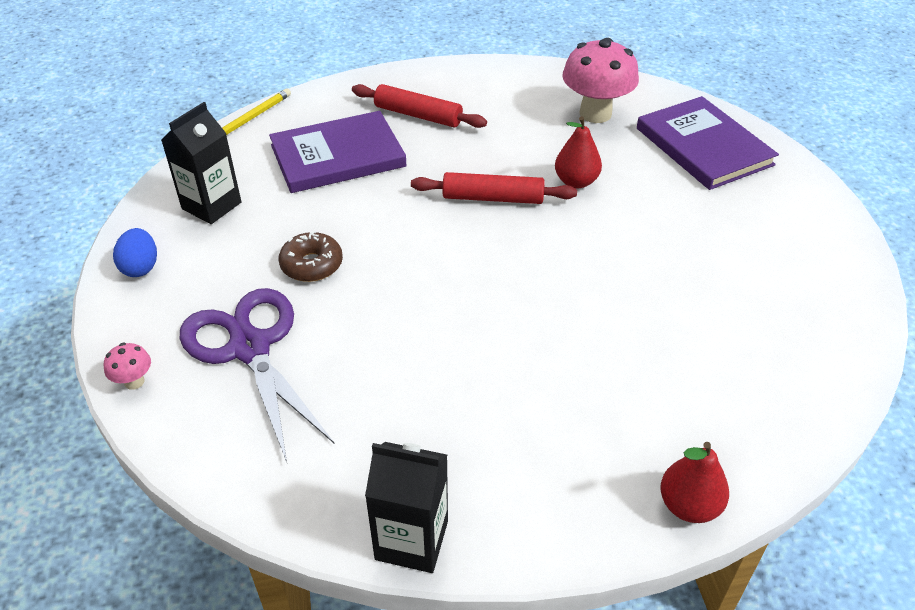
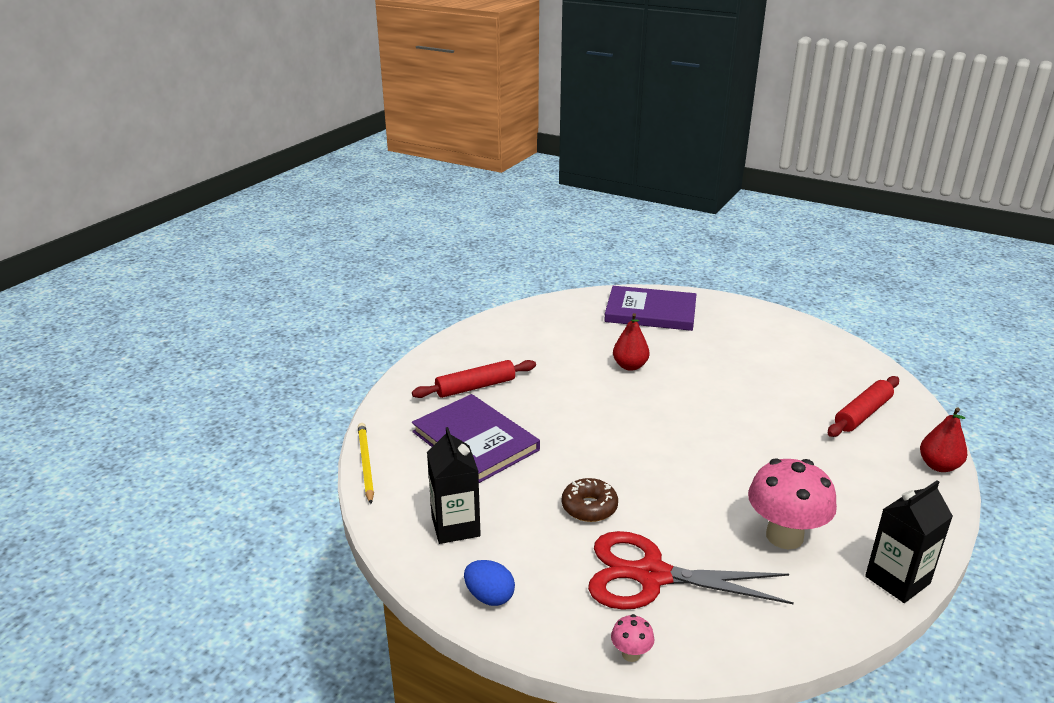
camera: 50 degrees left, 15 degrees down
purple scissors [180,288,334,462] -> red scissors [588,531,794,610]
purple book [269,111,407,193] -> purple book turned 60 degrees counterclockwise [412,394,540,483]
red rolling pin [411,172,577,204] -> red rolling pin moved to [828,376,899,437]
pink mushroom [562,38,639,123] -> pink mushroom moved to [748,458,837,549]

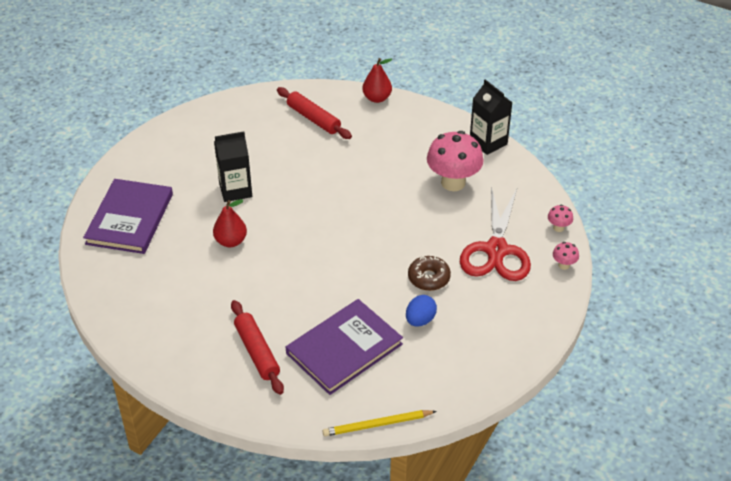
camera: 90 degrees left, 15 degrees up
black carton [427,427,481,544] -> black carton moved to [214,131,252,202]
blue egg [464,560,515,606] -> blue egg moved to [406,295,437,327]
none -> pink mushroom [548,205,573,232]

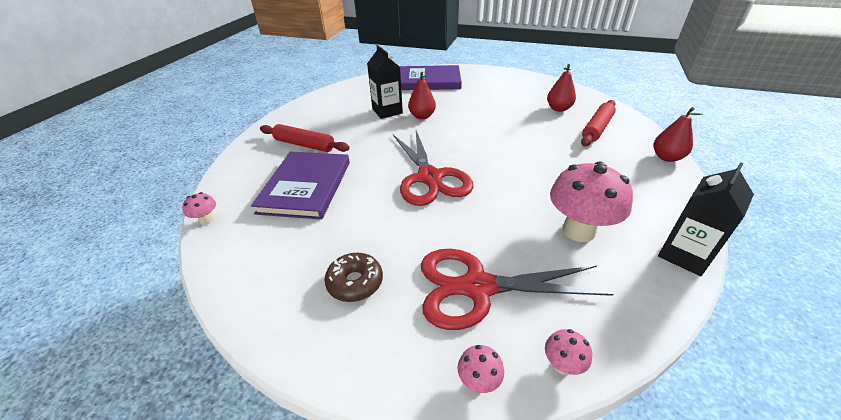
camera: 80 degrees right, 5 degrees down
black carton [214,131,252,202] -> black carton moved to [367,45,403,119]
red rolling pin [231,300,284,395] -> red rolling pin turned 60 degrees clockwise [260,124,350,152]
purple book [286,299,403,395] -> purple book turned 60 degrees clockwise [251,152,350,220]
yellow pencil [323,410,437,436] -> pink mushroom [182,192,216,225]
blue egg [406,295,437,327] -> none
brown donut [408,256,451,291] -> brown donut moved to [324,253,383,302]
none -> red scissors [393,131,473,206]
none -> red pear [547,64,576,112]

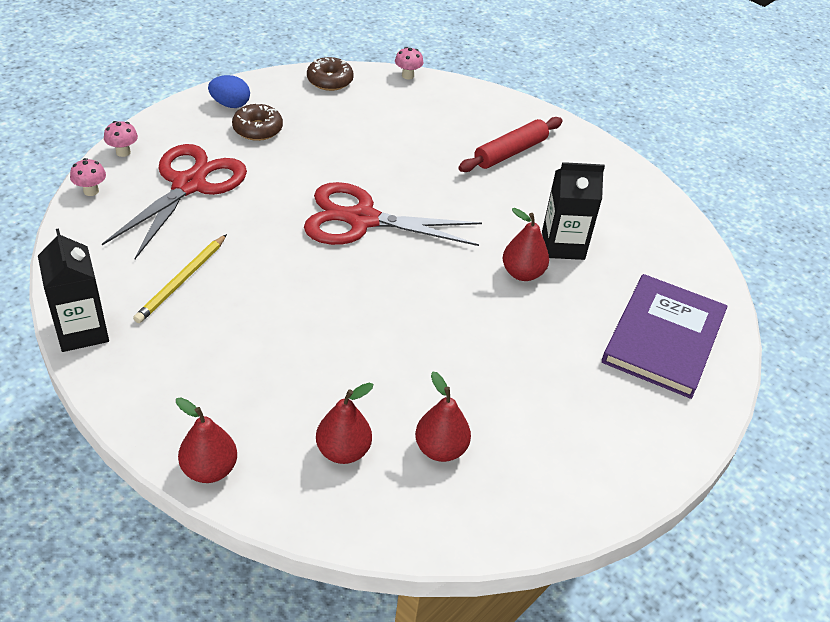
camera: 110 degrees right, 5 degrees up
purple book [251,152,350,220] -> none
pink mushroom [550,161,633,242] -> yellow pencil [133,234,227,323]
red rolling pin [581,100,616,146] -> red pear [316,382,373,464]
none -> blue egg [208,75,250,108]
none -> brown donut [307,57,354,91]

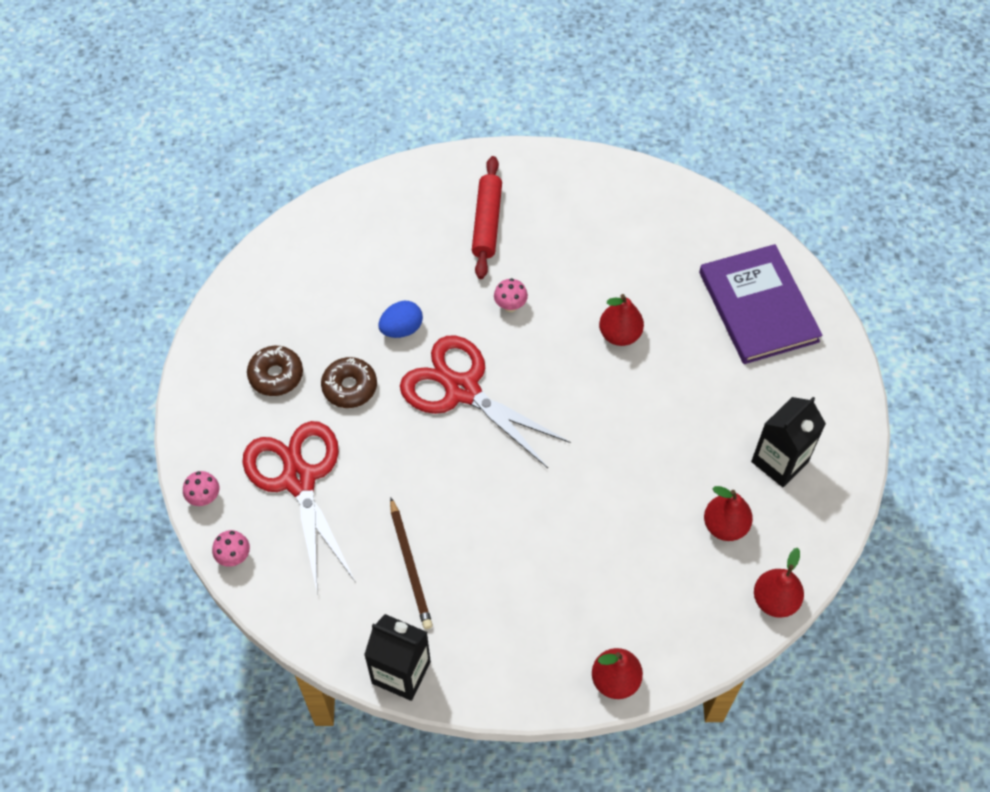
camera: 40 degrees left, 15 degrees up
yellow pencil [133,234,227,323] -> brown pencil [390,498,433,629]
blue egg [208,75,250,108] -> blue egg moved to [379,301,423,338]
red scissors [304,182,482,246] -> red scissors turned 75 degrees clockwise [400,336,571,468]
brown donut [307,57,354,91] -> brown donut moved to [321,357,377,408]
red pear [316,382,373,464] -> red pear moved to [754,548,804,618]
pink mushroom [395,47,423,79] -> pink mushroom moved to [494,278,528,312]
black carton [542,162,605,260] -> black carton moved to [751,397,826,487]

